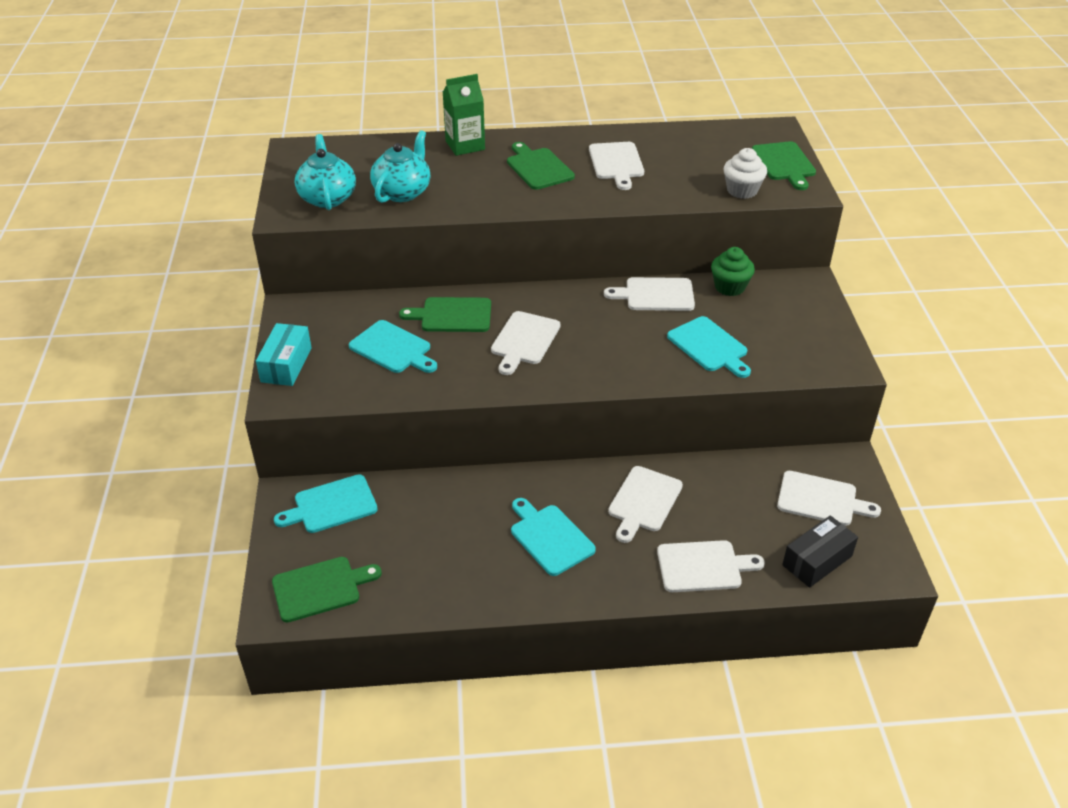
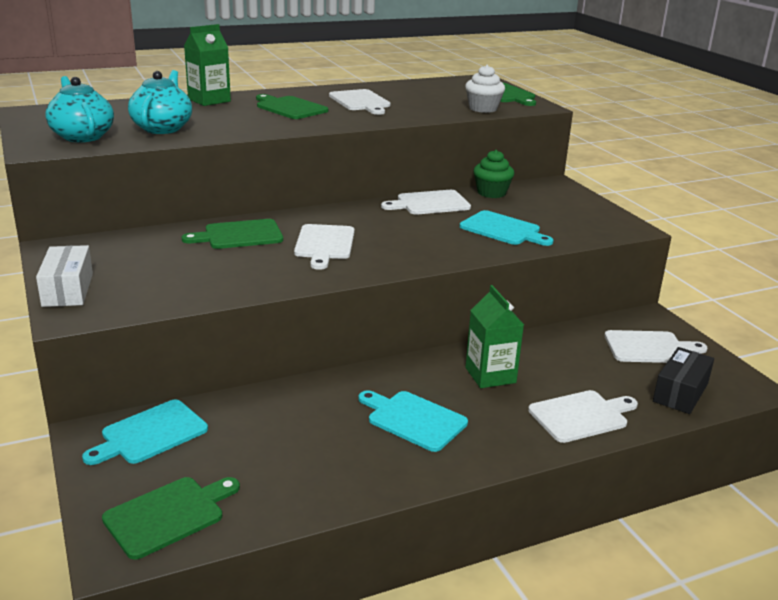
camera: 20 degrees left, 15 degrees down
turquoise box [256,323,312,386] -> white box [36,245,93,307]
turquoise cutting board [349,320,437,373] -> none
white cutting board [608,466,683,543] -> green carton [466,285,524,388]

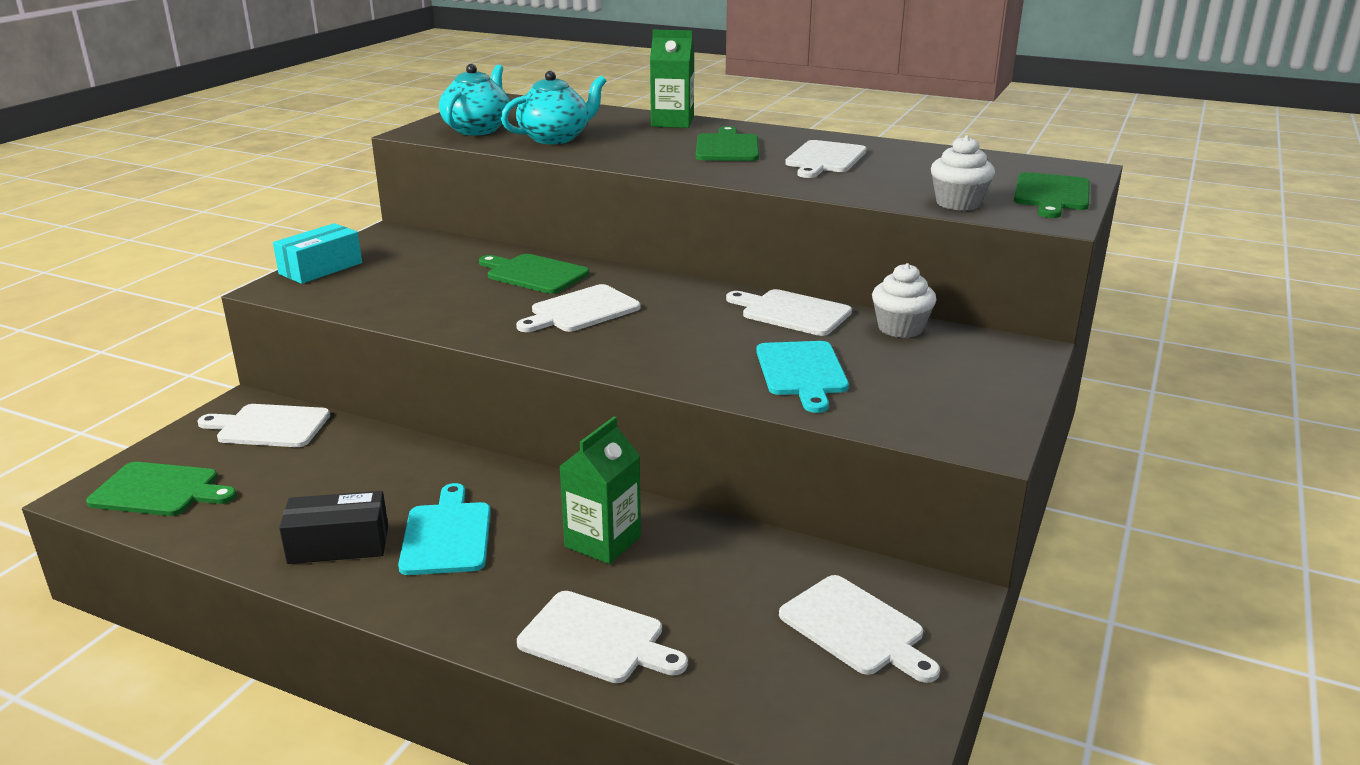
camera: 50 degrees right, 0 degrees up
white box [36,245,93,307] -> turquoise box [273,223,362,284]
turquoise cutting board [82,400,208,465] -> white cutting board [197,404,330,447]
green cupcake [474,150,514,198] -> white cupcake [872,263,937,338]
black box [653,347,714,414] -> black box moved to [279,491,388,564]

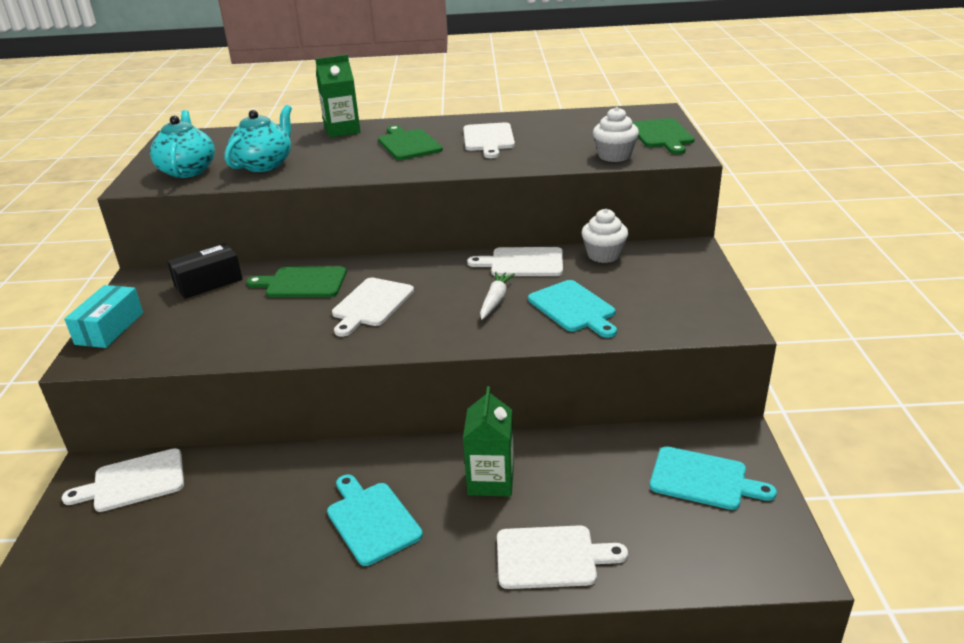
camera: 25 degrees left, 5 degrees up
green cutting board [86,462,237,516] -> none
black box [279,491,388,564] -> black box moved to [167,243,242,299]
white cutting board [779,575,940,683] -> turquoise cutting board [650,446,777,510]
none -> white carrot [480,272,515,320]

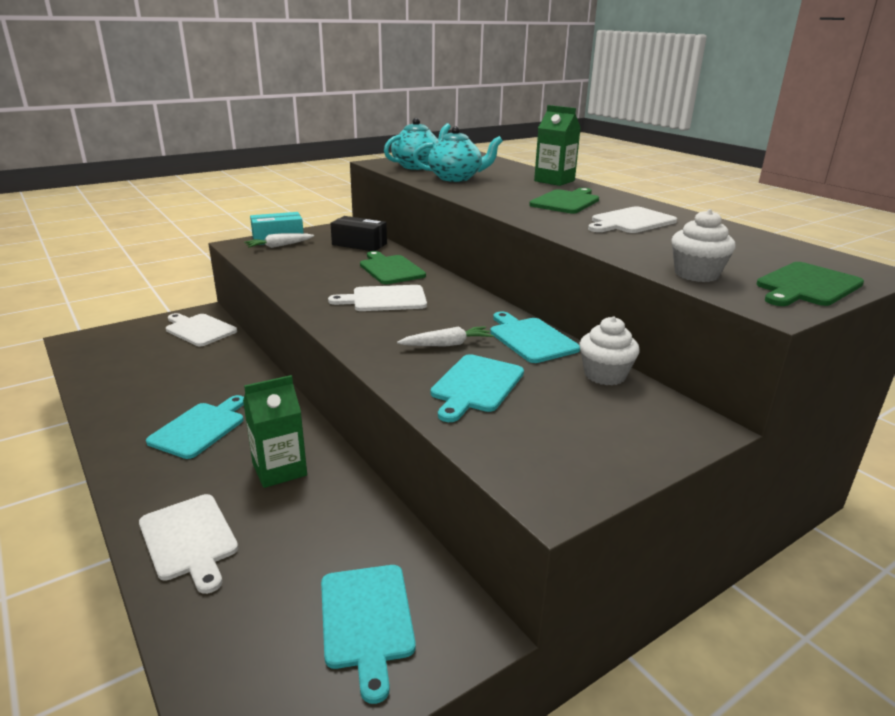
camera: 55 degrees right, 5 degrees down
white cutting board [467,247,563,276] -> turquoise cutting board [490,311,580,363]
none -> white carrot [244,233,314,248]

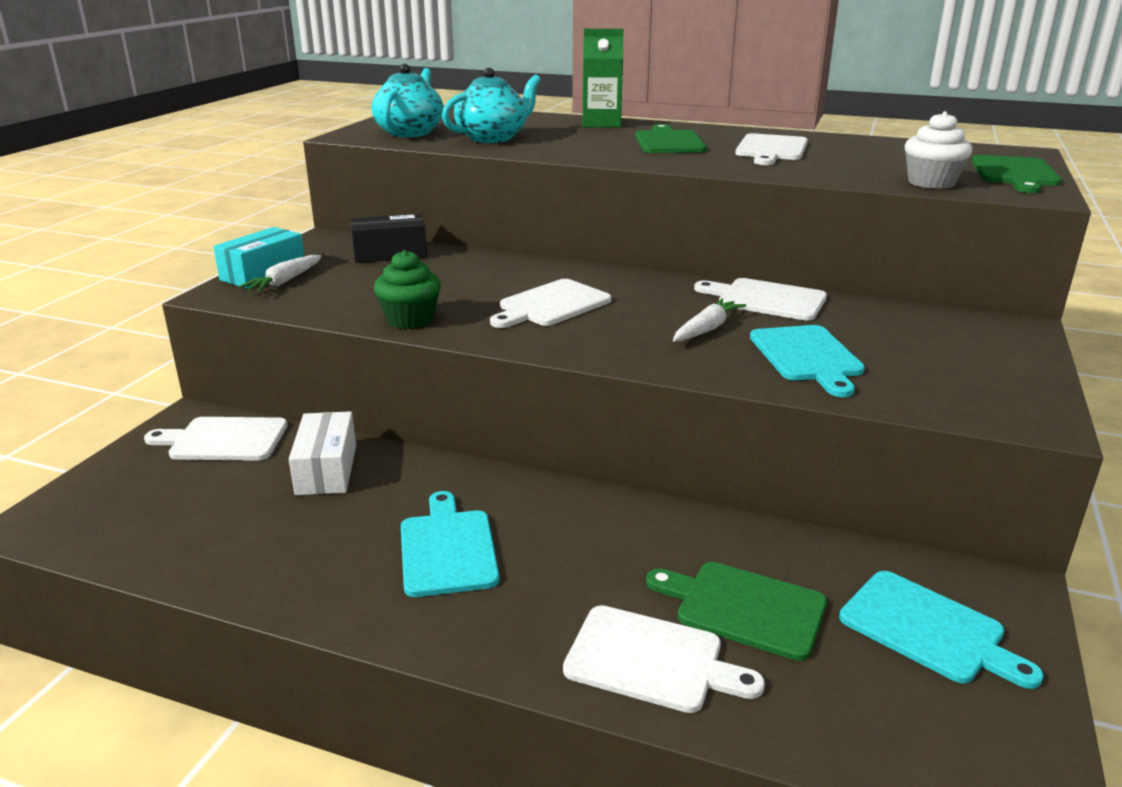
camera: 35 degrees left, 0 degrees up
green carton [243,375,307,488] -> none
green cutting board [360,251,426,284] -> green cutting board moved to [646,562,827,661]
turquoise cutting board [490,311,580,363] -> white cutting board [694,278,827,321]
white cupcake [580,316,640,385] -> none
none -> white box [289,411,356,495]
none -> green cupcake [374,250,441,329]

